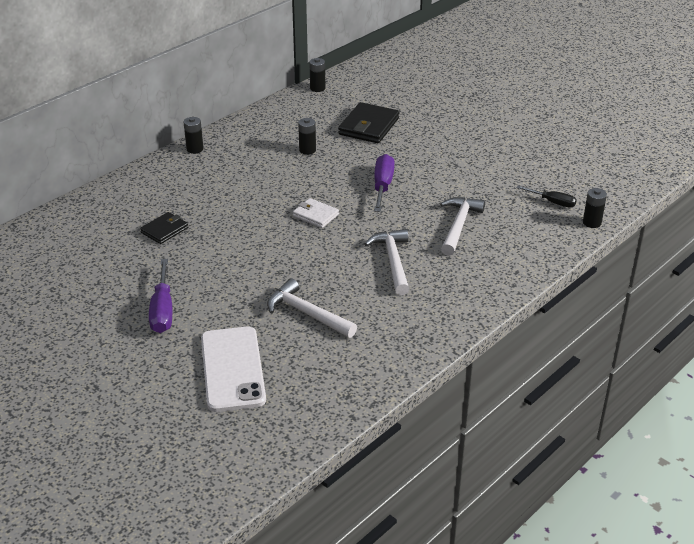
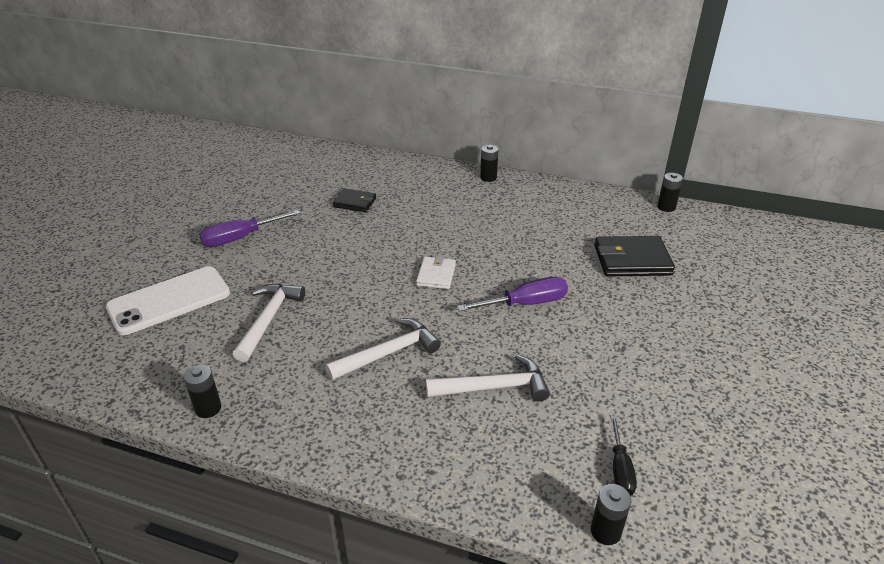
camera: 65 degrees right, 0 degrees up
black battery [298,118,316,155] -> black battery moved to [184,365,221,418]

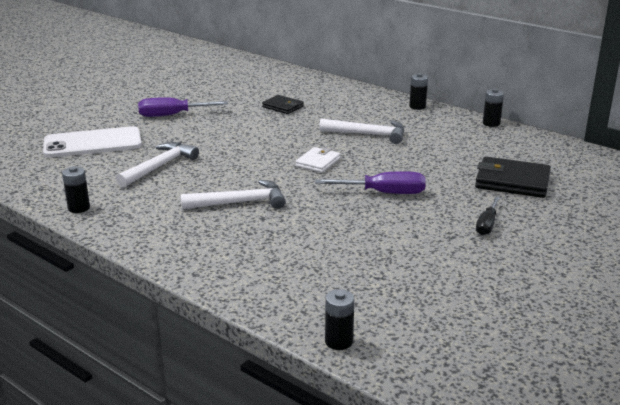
camera: 20 degrees right, 10 degrees down
white hammer [426,354,550,402] -> white hammer moved to [319,118,404,144]
black screwdriver [611,416,637,496] -> black screwdriver moved to [476,196,500,235]
black battery [657,173,683,212] -> black battery moved to [483,89,504,127]

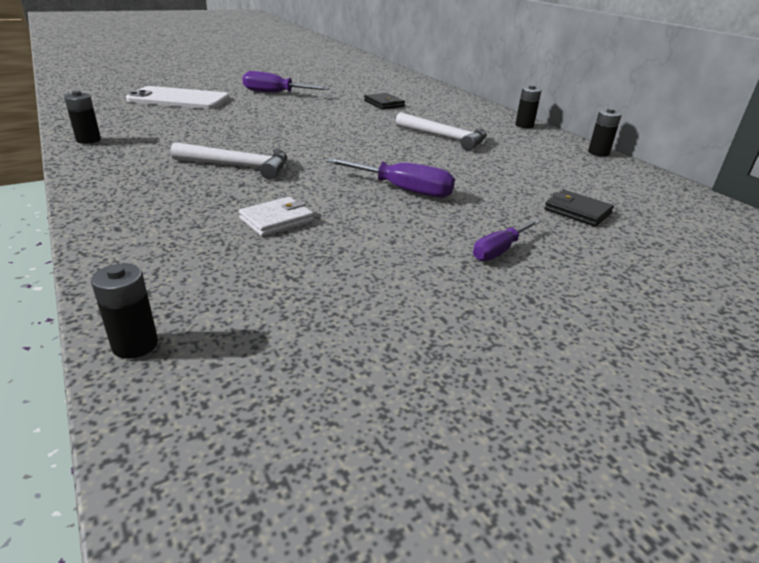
camera: 20 degrees right, 5 degrees up
white hammer [116,142,199,187] -> none
white wallet [295,147,340,173] -> white wallet moved to [239,197,314,236]
black wallet [475,156,551,198] -> black wallet [544,190,614,227], size x0.60
black screwdriver [476,196,500,235] -> purple screwdriver [473,219,540,261]

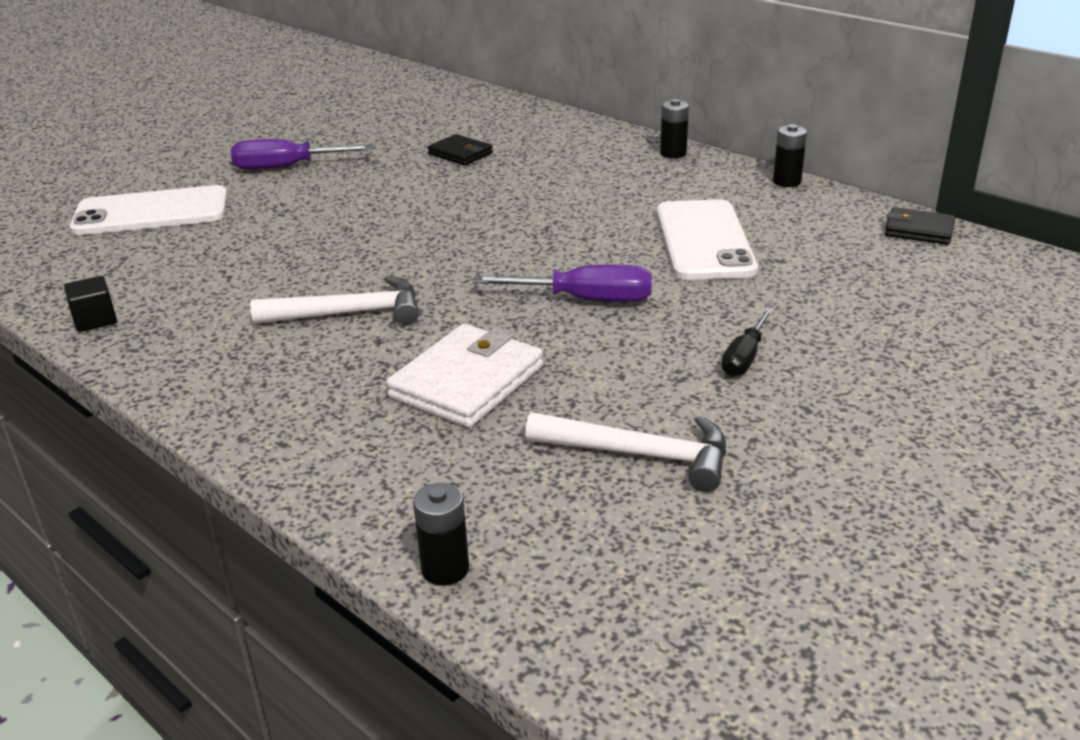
camera: 15 degrees left, 0 degrees up
black battery [64,91,101,144] -> black cube [64,276,117,332]
white wallet [239,197,314,236] -> white wallet [386,324,543,428], size x1.67
white hammer [396,112,487,151] -> white hammer moved to [525,412,726,492]
purple screwdriver [473,219,540,261] -> black screwdriver [722,308,773,377]
black wallet [544,190,614,227] -> black wallet moved to [885,207,955,245]
none -> white phone [657,199,758,280]

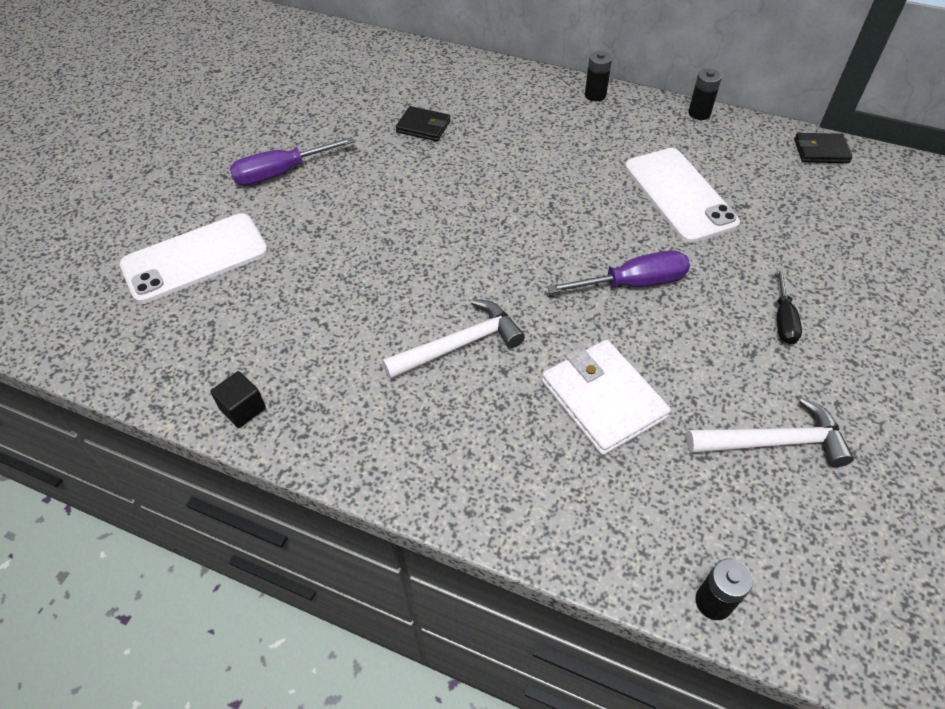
camera: 20 degrees left, 20 degrees up
white wallet [386,324,543,428] -> white wallet turned 45 degrees counterclockwise [542,340,671,455]

